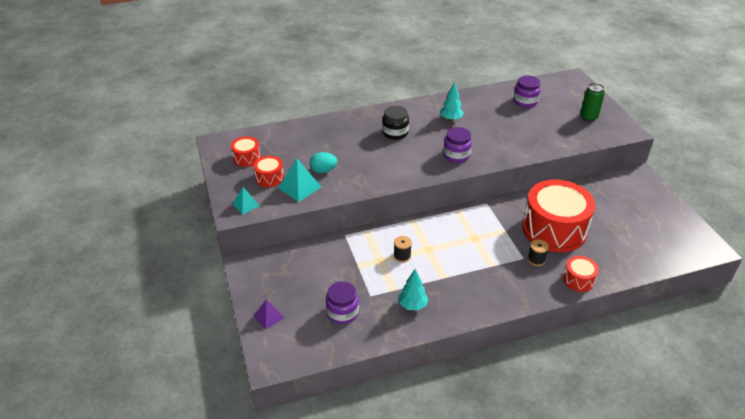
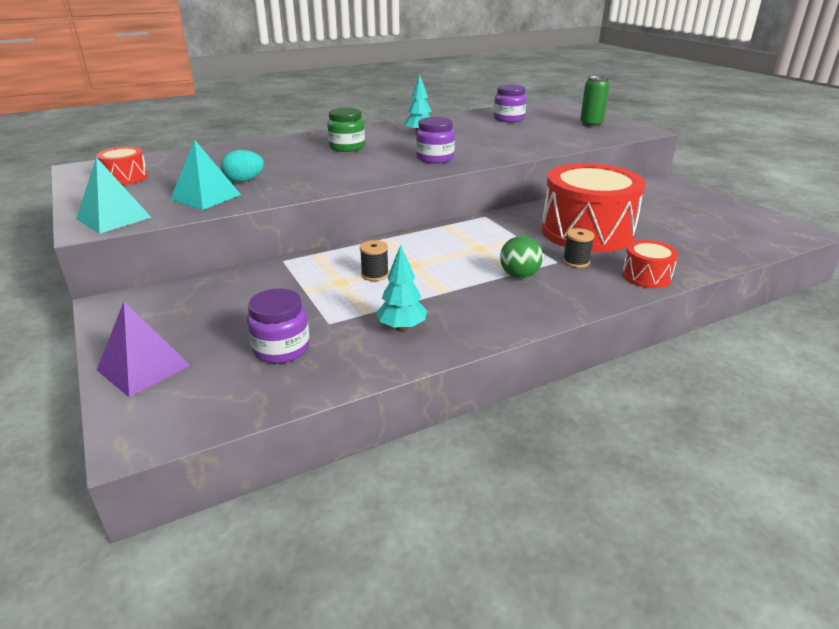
camera: 10 degrees left, 10 degrees down
turquoise pyramid [232,187,260,215] -> turquoise pyramid [76,157,152,234], size x1.58
red drum [253,156,284,187] -> none
purple pyramid [254,300,284,329] -> purple pyramid [97,302,191,397], size x1.58
black jar [382,105,409,140] -> green jar [327,108,365,152]
none -> green ball [500,236,543,278]

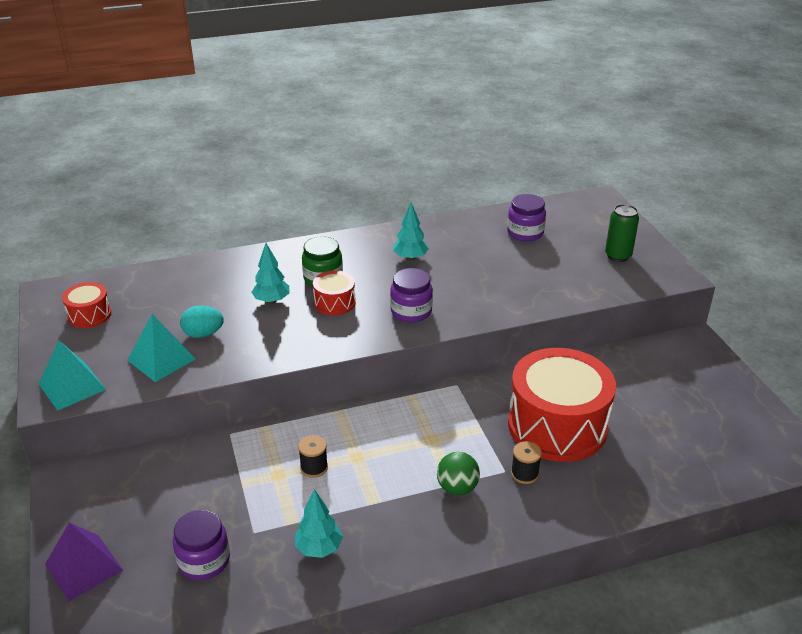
camera: 10 degrees right, 5 degrees up
red drum [622,240,678,288] -> red drum moved to [313,270,356,316]
none -> turquoise tree [252,243,290,304]

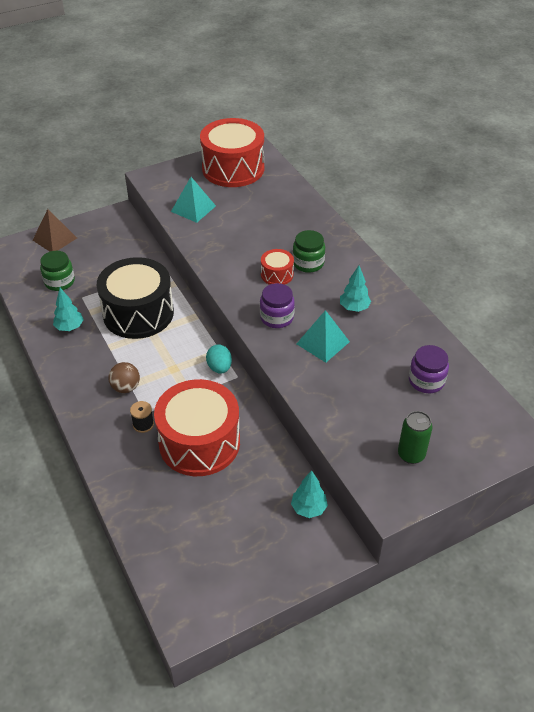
camera: 80 degrees right, 10 degrees up
turquoise pyramid [39,340,106,411] -> turquoise pyramid moved to [297,310,350,363]
purple pyramid [45,522,123,602] -> brown pyramid [33,209,77,251]
red drum [62,282,111,328] -> red drum [200,118,264,187], size x2.20
purple jar [173,510,230,580] -> green jar [40,251,75,291]
turquoise egg [180,306,224,338] -> turquoise egg moved to [206,344,232,374]
turquoise tree [252,243,290,304] -> turquoise tree moved to [291,470,328,518]
black spool [298,435,328,478] -> black drum [97,257,174,339]
green ball [437,452,480,495] -> brown ball [109,362,140,393]

